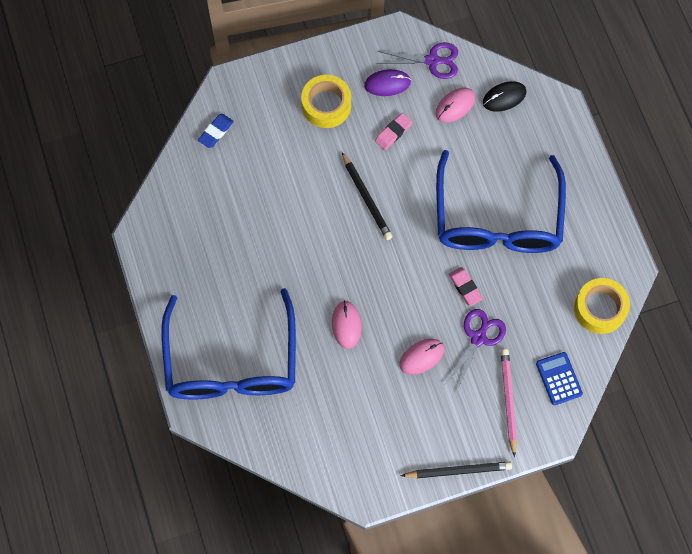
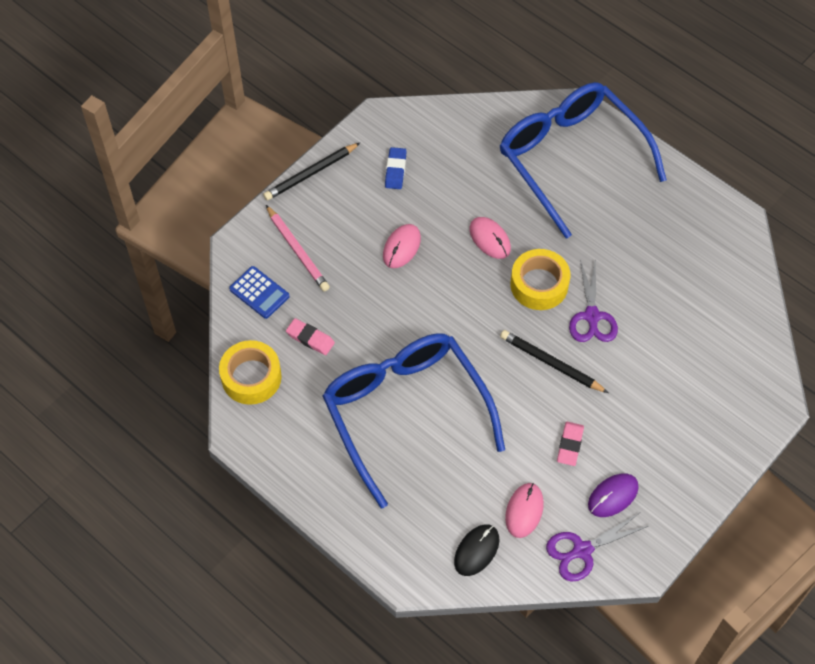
camera: 150 degrees right, 10 degrees down
blue eraser [198,114,234,148] -> blue eraser moved to [385,147,407,189]
yellow tape [301,75,351,128] -> yellow tape moved to [511,249,570,310]
purple scissors [445,309,506,390] -> purple scissors moved to [569,258,618,342]
pink eraser [449,267,483,306] -> pink eraser moved to [286,318,335,355]

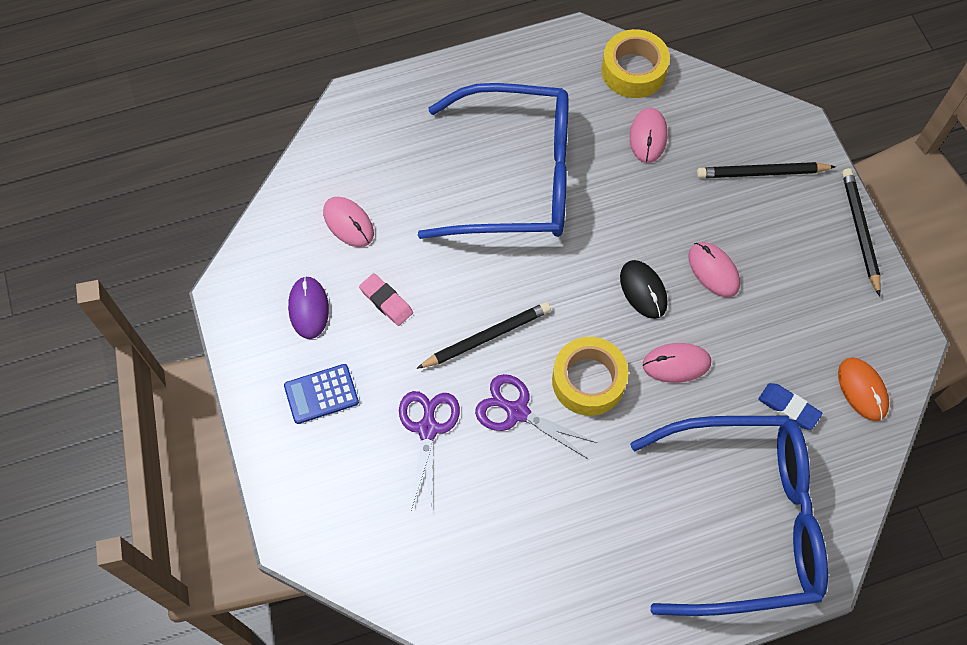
camera: 120 degrees right, 5 degrees up
blue calculator [229,266,290,319] -> blue calculator moved to [284,364,359,424]
pink pencil [266,205,330,291] -> black pencil [697,162,836,178]
pink eraser [286,318,335,355] -> pink mouse [630,108,667,163]
blue eraser [385,147,407,189] -> blue eraser moved to [758,383,822,430]
black mouse [454,524,499,576] -> black mouse moved to [620,260,667,319]
purple scissors [546,513,650,581] -> purple scissors moved to [399,391,460,513]
none -> orange mouse [838,358,889,421]

